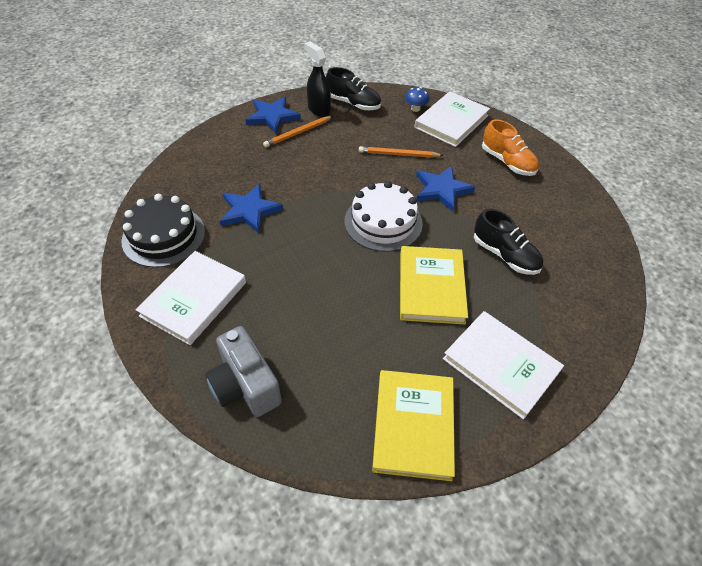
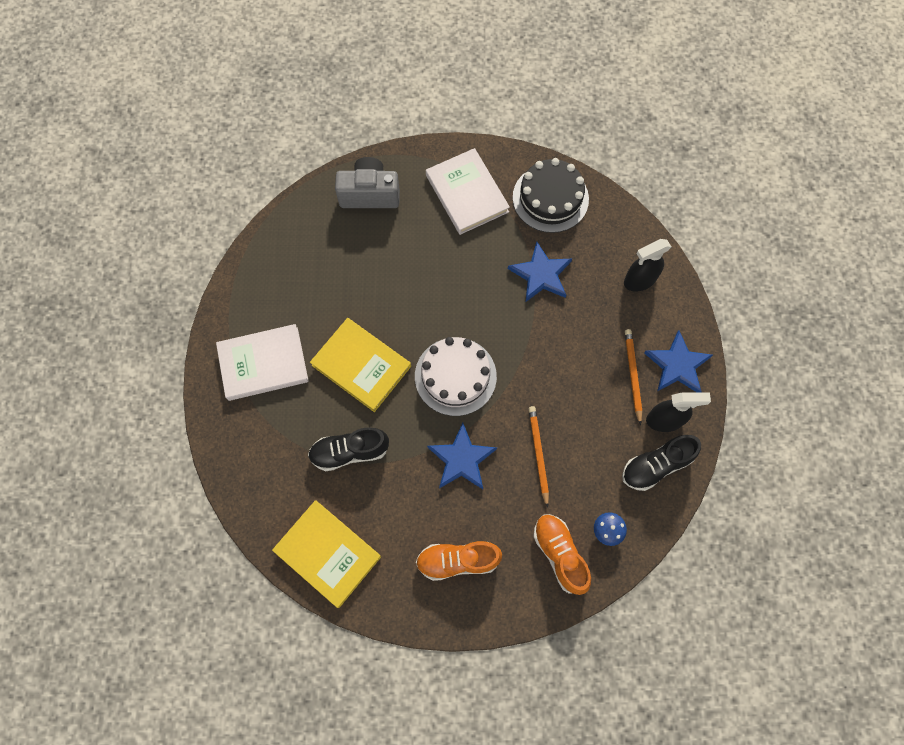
camera: 125 degrees right, 20 degrees up
orange pencil [359,146,444,158] -> orange pencil turned 45 degrees counterclockwise [529,406,549,508]
yellow book [372,370,455,481] -> yellow book moved to [272,500,381,608]
white book [414,91,490,147] -> orange shoe [533,514,591,595]
none -> black spray bottle [624,239,671,292]

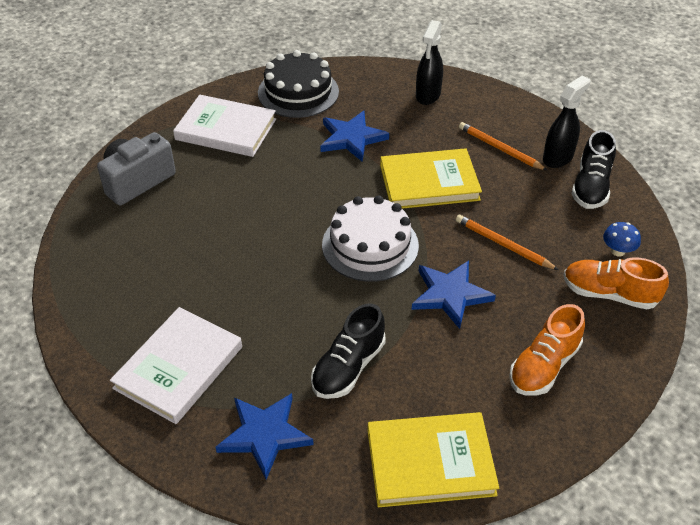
camera: 45 degrees left, 25 degrees down
yellow book [310,318,411,412] -> yellow book moved to [380,148,482,209]
blue star [644,330,713,392] -> blue star moved to [216,393,314,480]

